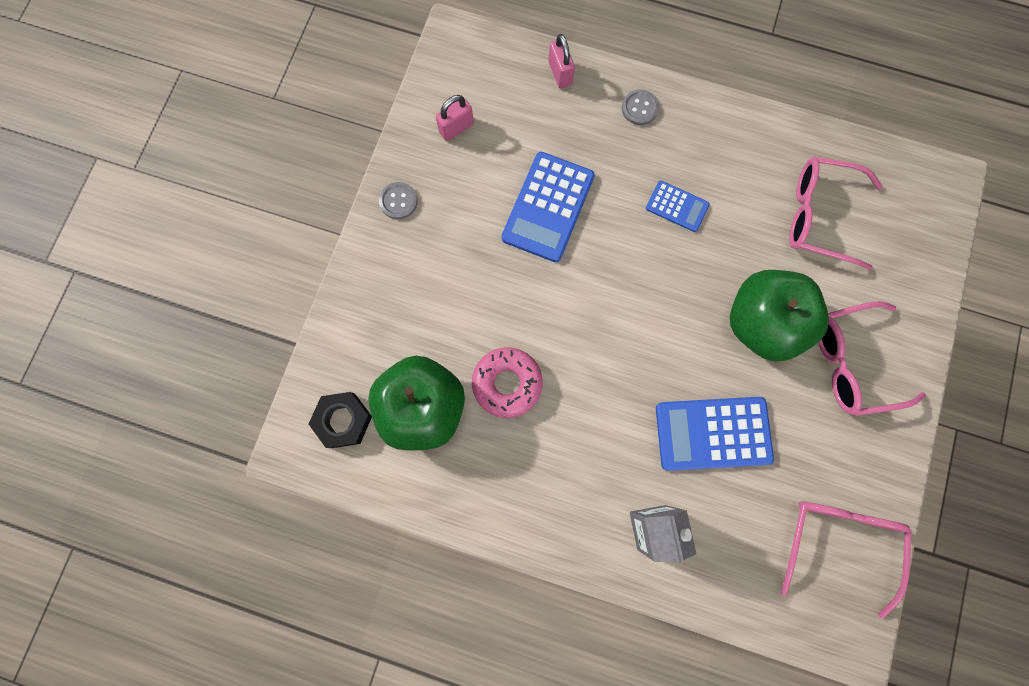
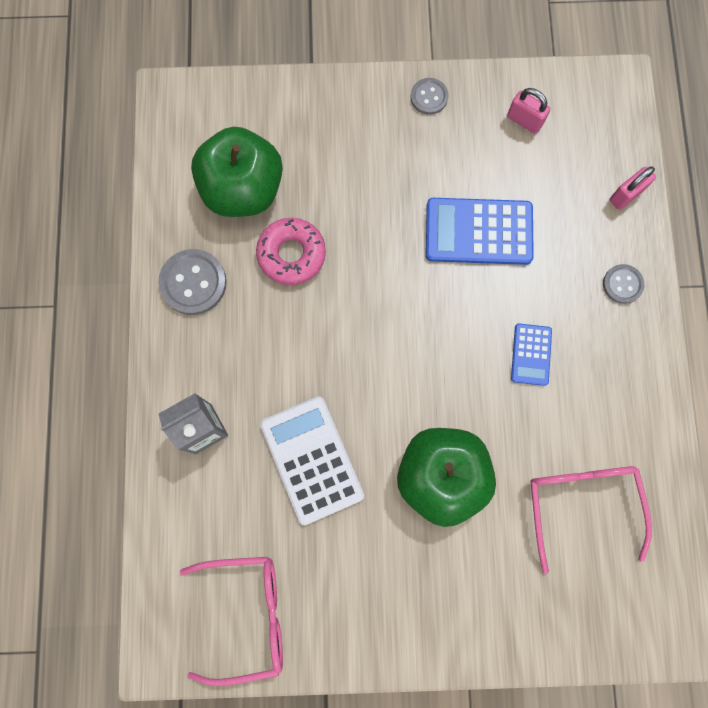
camera: 70 degrees right, 0 degrees up
black nut [309,392,372,448] -> none
blue calculator [656,397,774,471] -> white calculator [260,396,364,525]
pink glasses [818,301,926,416] -> none
none -> grey button [158,249,227,315]

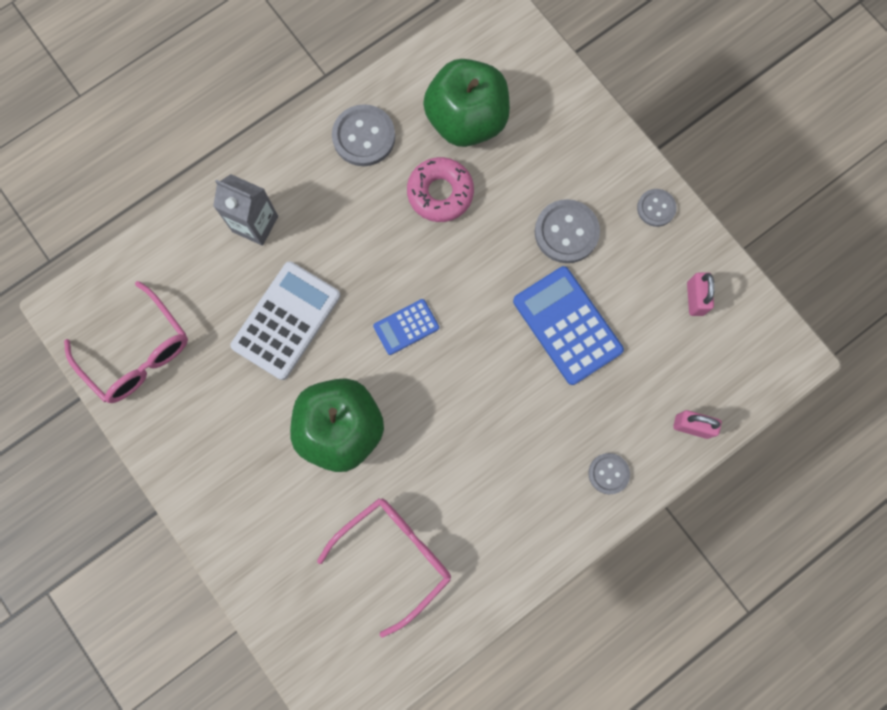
camera: 55 degrees right, 0 degrees up
blue calculator [511,324,552,386] -> blue calculator moved to [373,299,439,355]
none -> grey button [535,199,600,263]

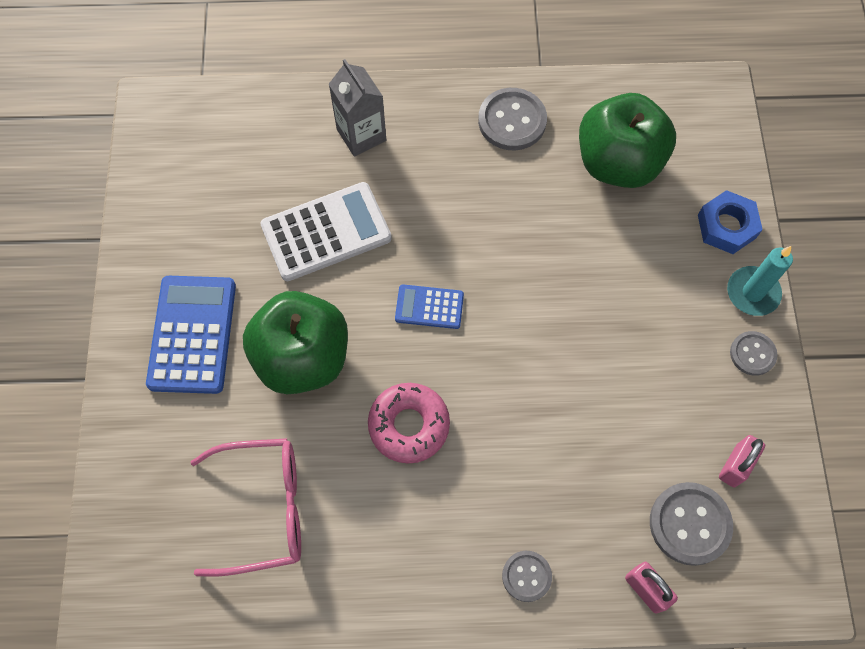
camera: 35 degrees right, 10 degrees down
pink glasses [64,281,188,403] -> none
pink donut [407,157,474,222] -> pink donut moved to [368,383,450,464]
blue calculator [513,266,624,385] -> blue calculator moved to [146,276,236,394]
grey button [535,199,600,263] -> grey button moved to [650,482,733,566]
none -> blue nut [698,190,763,254]
none -> turquoise candle [727,246,793,316]

